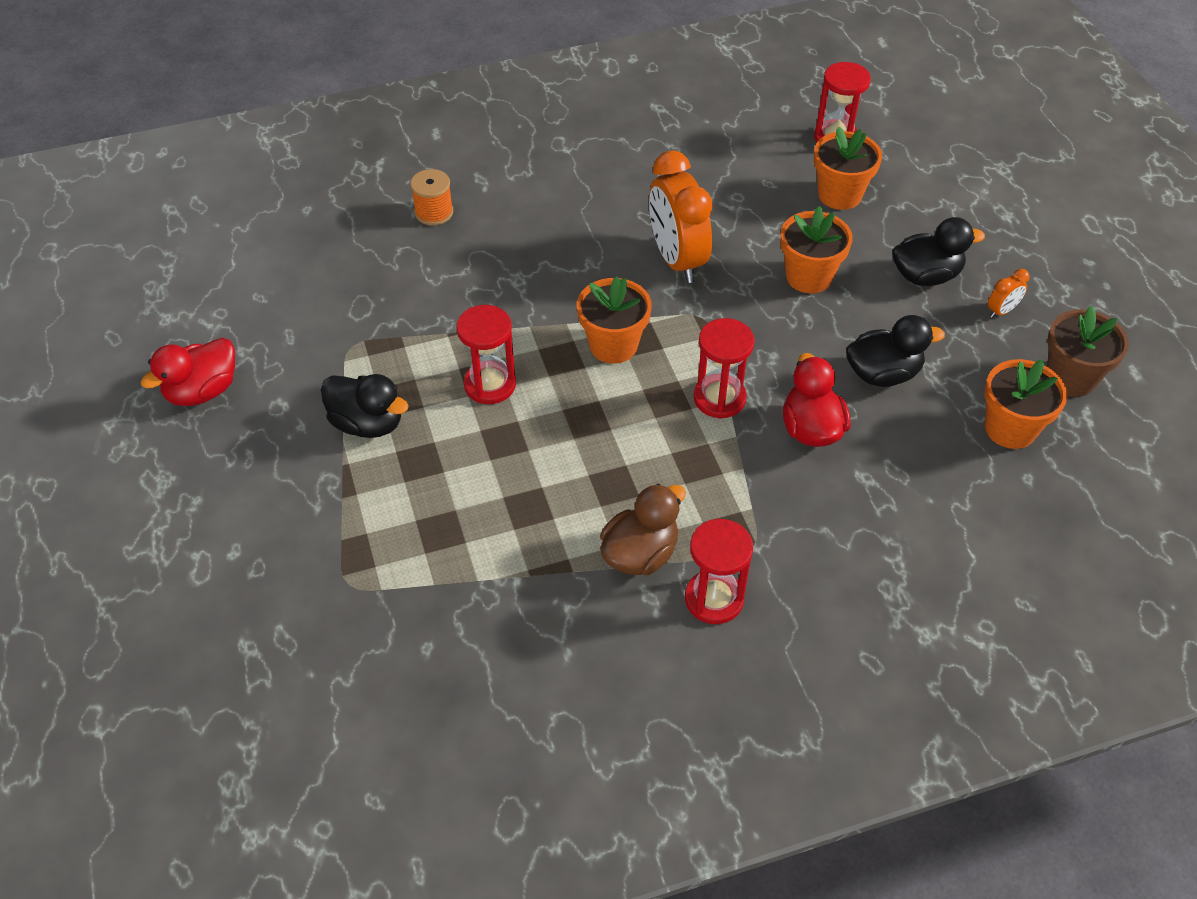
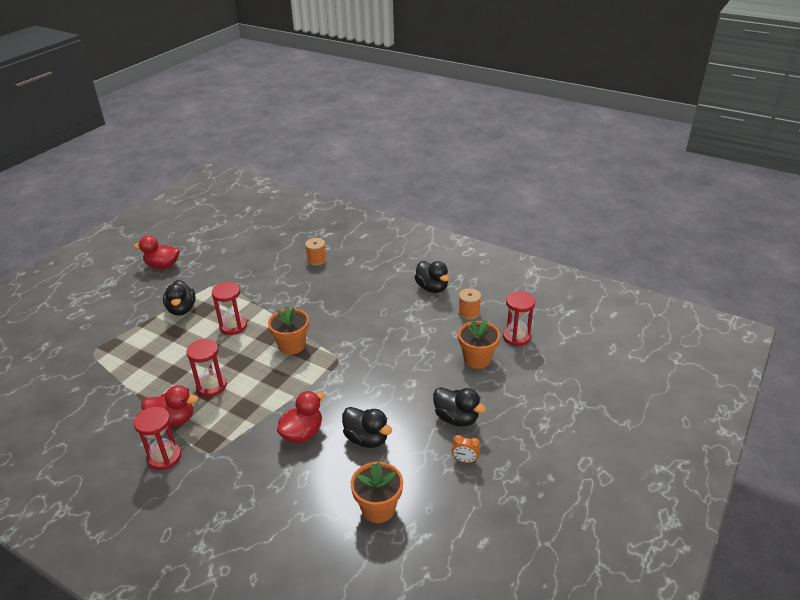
camera: 50 degrees right, 15 degrees down
brown duck [600,483,686,575] -> red duck [142,385,199,427]
orange clock [649,151,713,283] -> none
red hourglass [694,318,755,419] -> red hourglass moved to [186,339,227,397]
orange flower pot [780,206,853,293] -> none
brown flower pot [1047,306,1129,397] -> none
none -> black duck [414,261,449,293]
none -> orange spool [458,288,481,320]

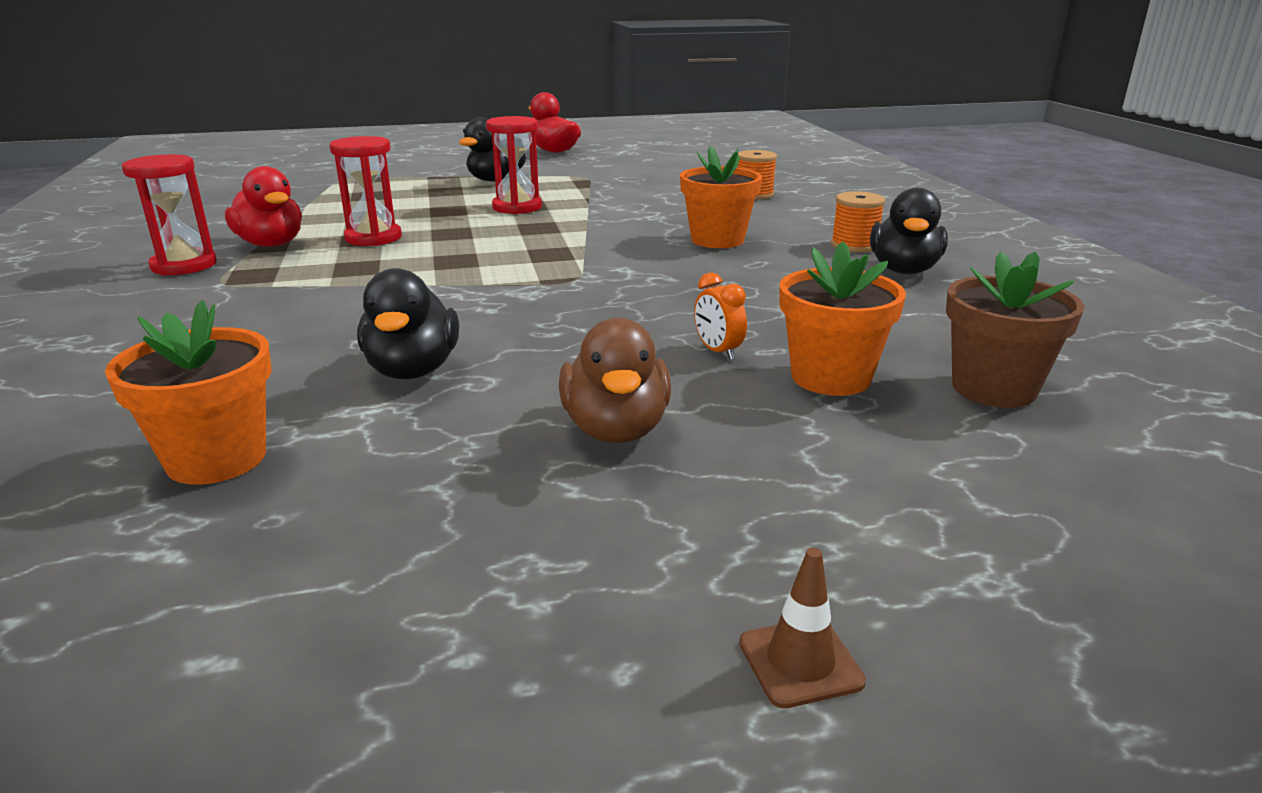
camera: 45 degrees right, 10 degrees down
orange flower pot [268,305,309,355] -> orange flower pot moved to [680,146,762,248]
red duck [277,391,325,443] -> none
black duck [433,387,486,427] -> brown duck [559,318,671,443]
orange clock [451,435,480,463] -> orange clock moved to [694,273,747,360]
orange spool [458,288,481,320] -> orange spool moved to [831,191,886,252]
red hourglass [503,292,535,346] -> brown flower pot [946,251,1085,408]
none -> brown traffic cone [739,548,866,709]

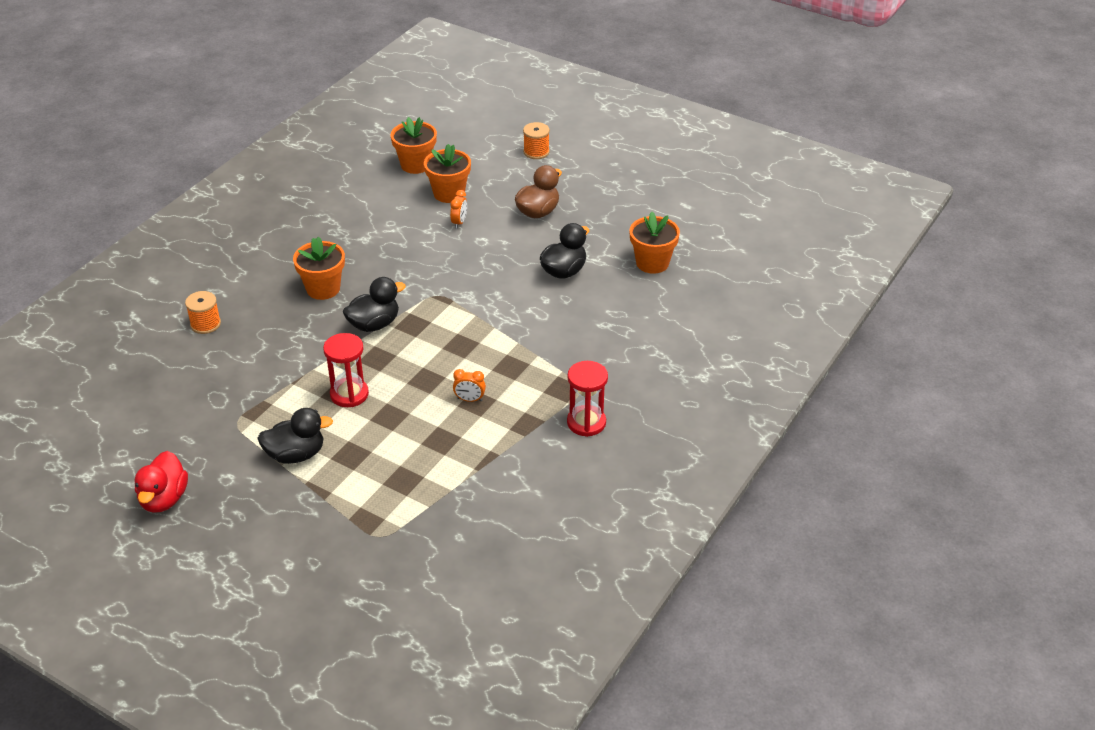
camera: 135 degrees left, 15 degrees up
red duck [225,166,302,247] -> none
red hourglass [330,136,402,246] -> orange clock [453,369,486,402]
brown traffic cone [739,548,866,709] -> none
orange spool [831,191,886,252] -> orange spool moved to [523,122,550,159]
black duck [870,188,948,274] -> black duck moved to [343,277,406,332]
brown flower pot [946,251,1085,408] -> orange flower pot [391,117,437,174]

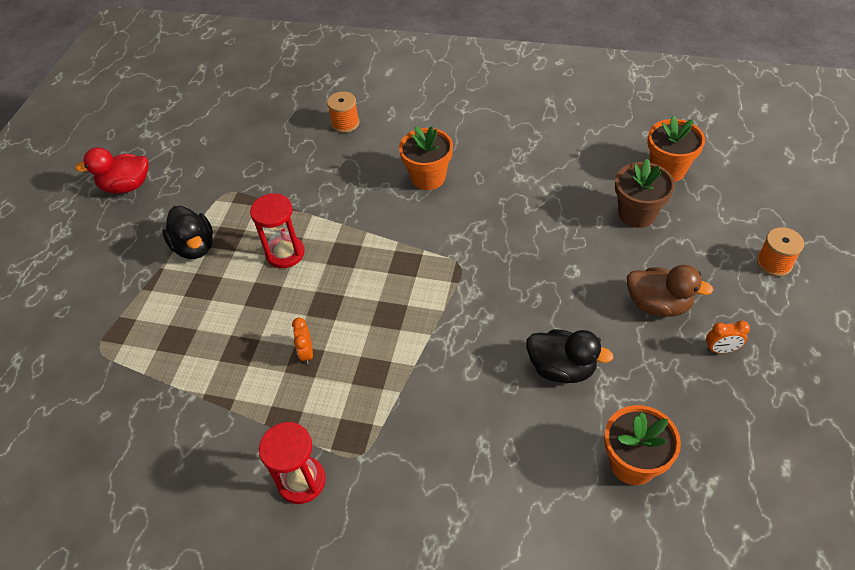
camera: 75 degrees right, 10 degrees up
black duck [343,277,406,332] -> none
orange flower pot [424,144,471,203] -> brown flower pot [615,159,675,228]
orange clock [450,190,467,228] -> orange clock moved to [706,321,750,353]

